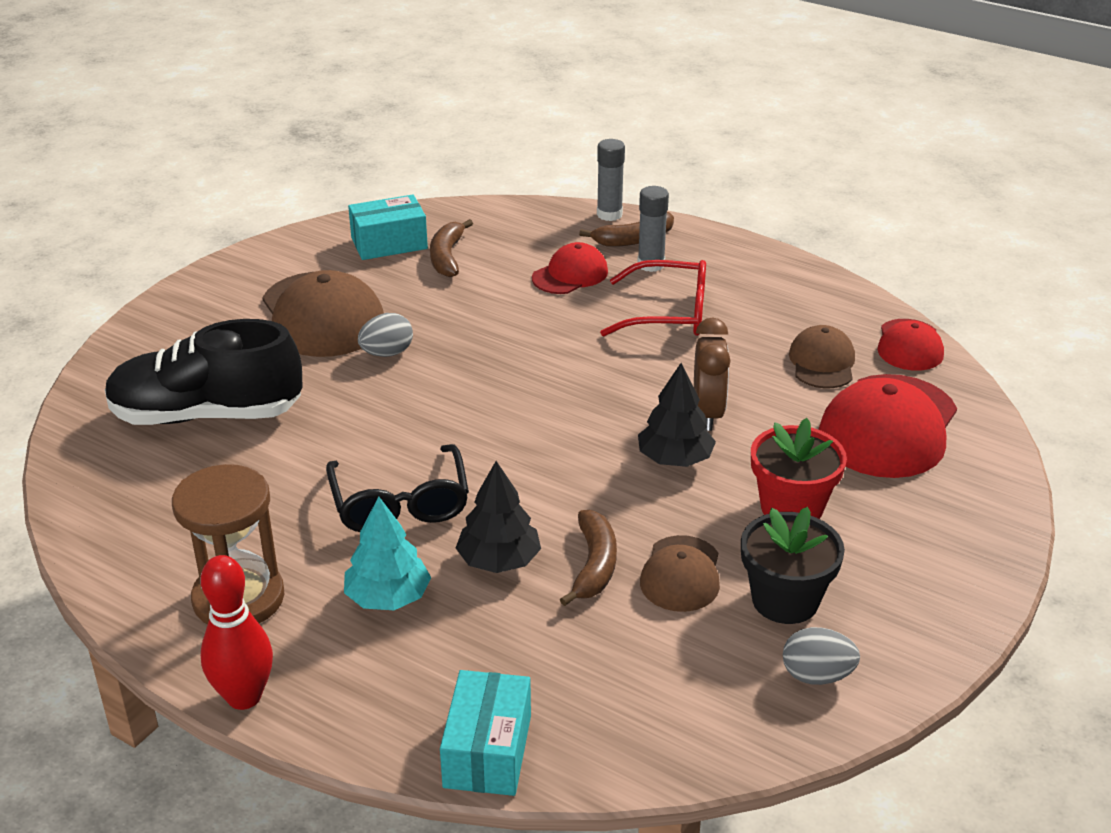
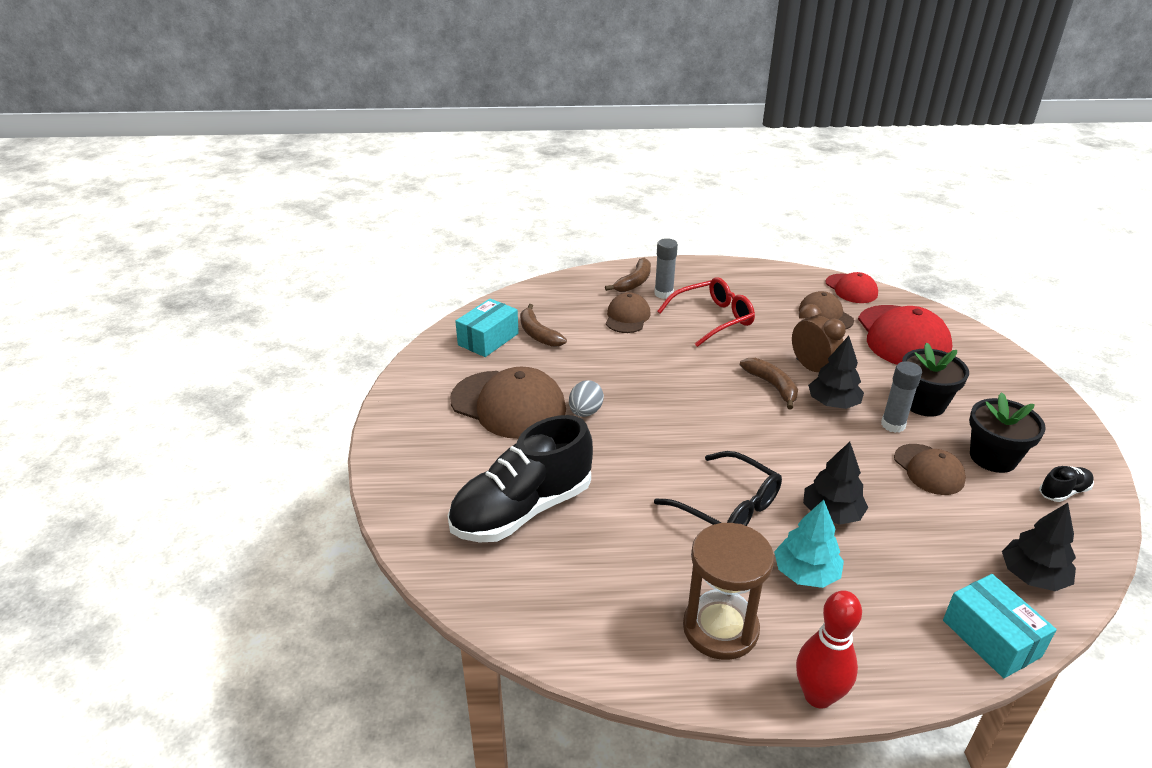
camera: 35 degrees left, 0 degrees up
red cap [532,242,608,294] -> brown cap [606,292,650,333]
brown banana [560,510,617,606] -> brown banana moved to [740,358,798,410]
grey glue stick [597,139,625,221] -> grey glue stick moved to [881,361,922,433]
red flower pot [751,418,847,519] -> black flower pot [902,342,969,417]
grey egg [783,627,860,685] -> black shoe [1039,466,1094,502]
none -> black tree [1002,503,1076,591]

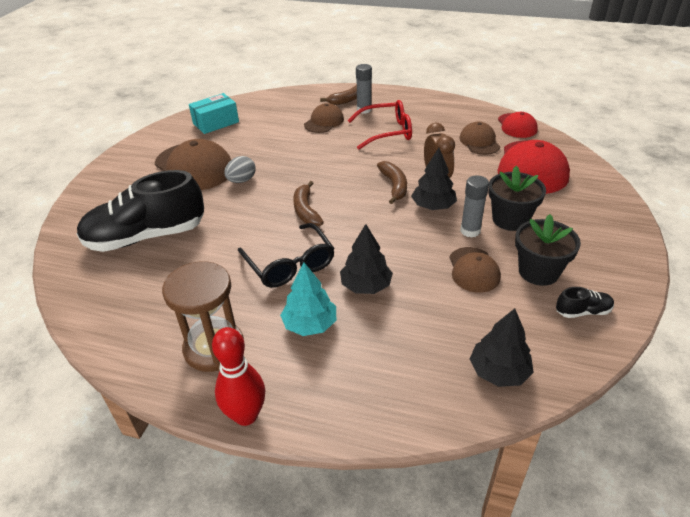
camera: 20 degrees right, 5 degrees up
brown banana [520,304,567,347] -> brown banana moved to [293,181,324,226]
turquoise box [943,574,1057,678] -> none

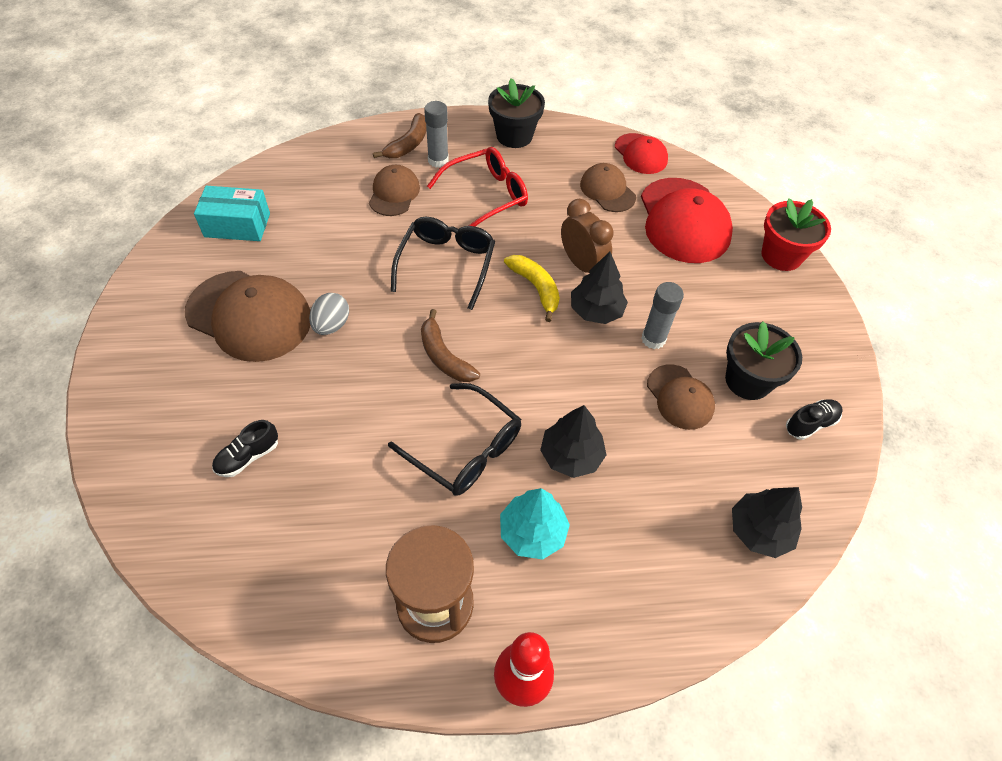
camera: 25 degrees left, 15 degrees up
black shoe [77,170,204,252] -> black shoe [212,420,278,477], size x0.41
turquoise box [189,93,239,134] -> turquoise box turned 60 degrees clockwise [194,186,270,241]
brown banana [377,161,407,204] -> yellow banana [504,255,560,322]
black flower pot [488,166,546,231] -> black flower pot moved to [488,78,545,148]
none -> black glasses [391,217,495,310]
none -> red flower pot [761,198,831,271]

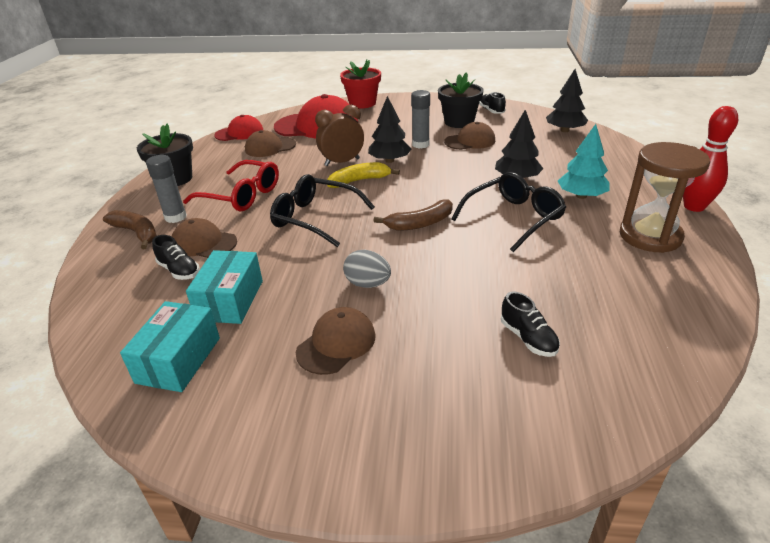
camera: 75 degrees left, 20 degrees down
brown cap [185,271,310,362] -> brown cap [296,307,375,375], size x0.56
red glasses [427,147,528,226] -> red glasses turned 135 degrees clockwise [183,160,279,211]
none -> black shoe [152,235,200,280]
none -> turquoise box [186,250,263,324]

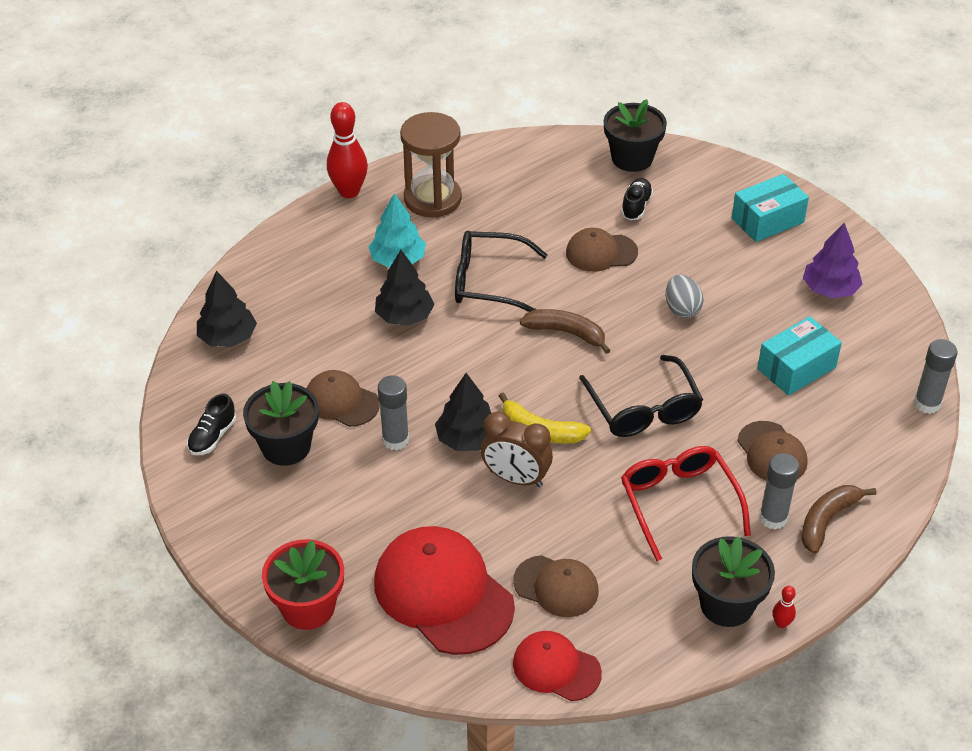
camera: 135 degrees left, 10 degrees up
brown banana [103,210,157,249] -> brown banana turned 45 degrees clockwise [801,485,876,554]
turquoise box [120,301,220,392] -> turquoise box moved to [732,174,809,242]
black shoe [152,235,200,280] -> none
brown cap [296,307,375,375] -> brown cap moved to [566,228,638,272]
none -> black flower pot [604,99,667,172]
none -> red bowling pin [773,586,796,628]
none -> purple tree [803,223,863,298]
none -> grey glue stick [914,339,958,414]

